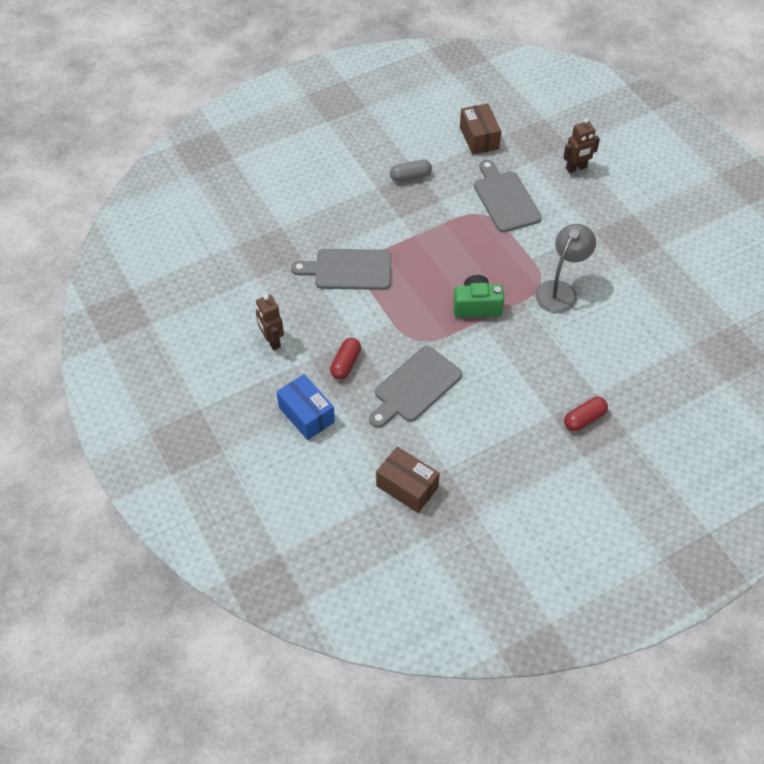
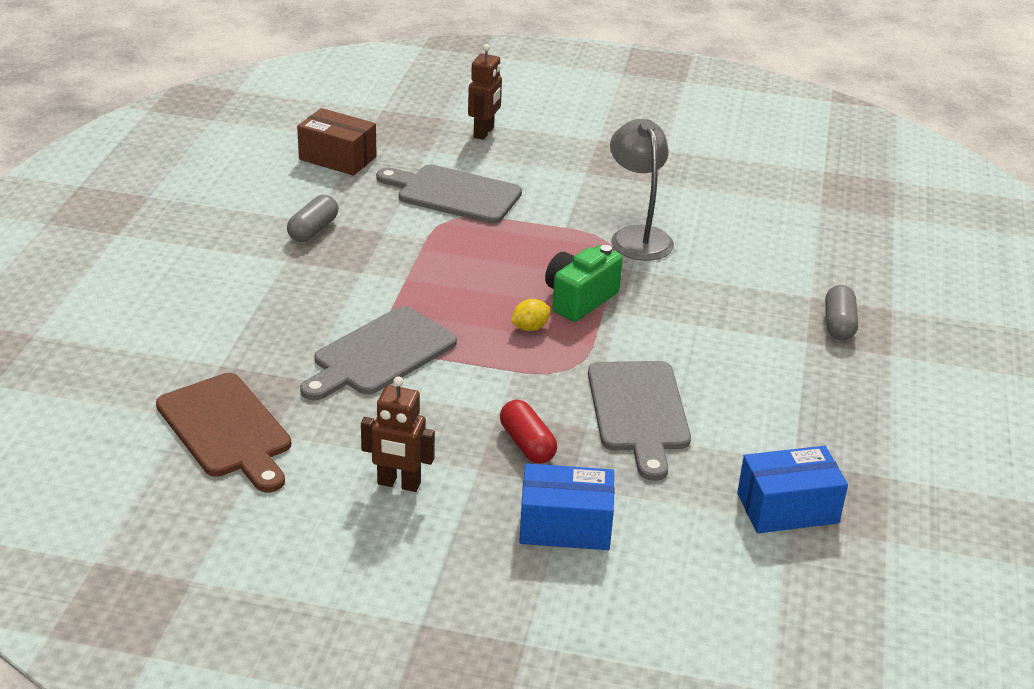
camera: 50 degrees left, 20 degrees down
brown box [376,446,440,513] -> blue box [737,446,848,533]
red capsule [564,397,608,431] -> grey capsule [825,285,858,340]
none -> brown cutting board [156,373,291,492]
none -> yellow lemon [511,299,551,331]

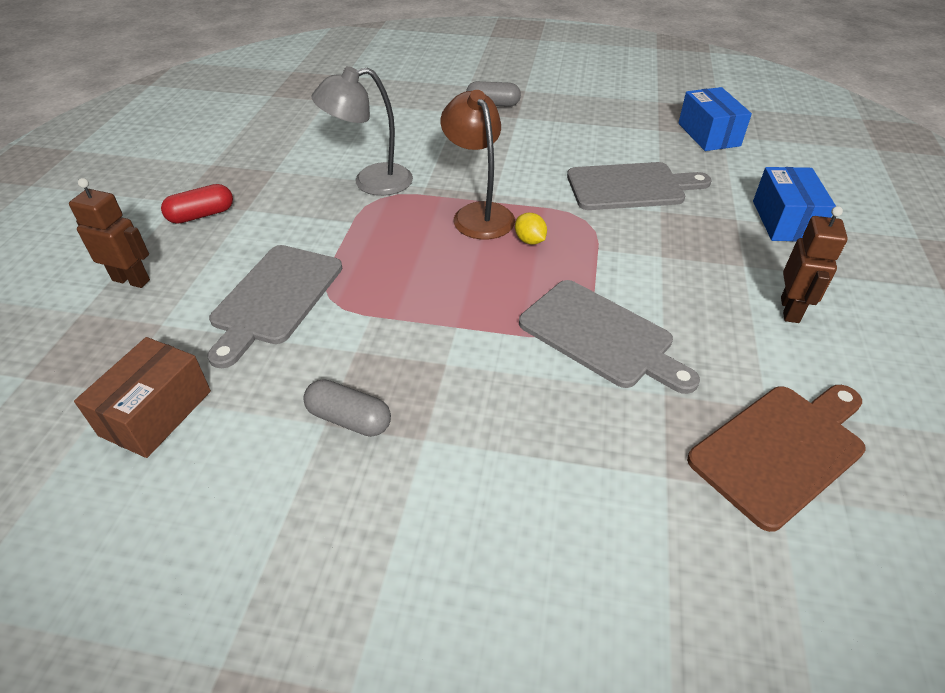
camera: 90 degrees left, 10 degrees up
red capsule [500,400,557,464] -> red capsule moved to [161,184,233,224]
green camera [545,245,623,322] -> brown lamp [441,90,515,239]

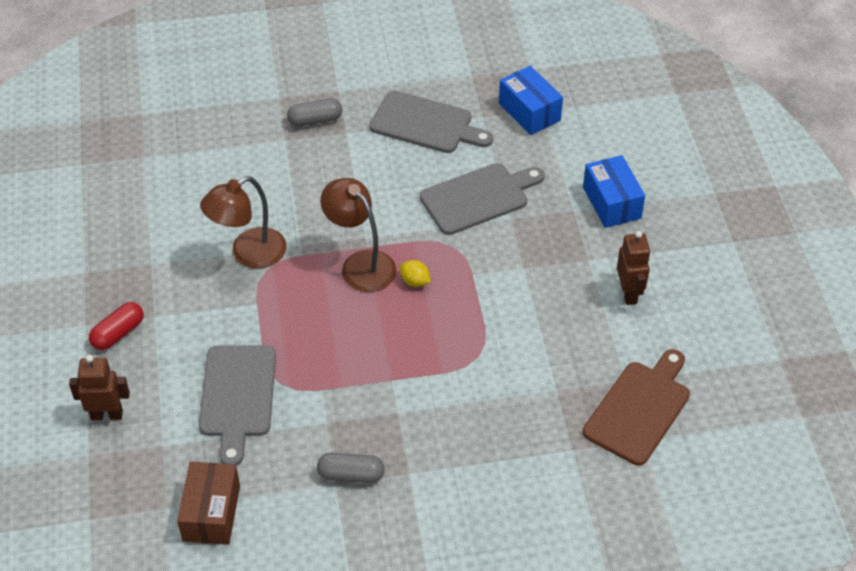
camera: 20 degrees left, 5 degrees up
grey lamp [312,66,413,196] -> brown lamp [200,176,287,268]
grey cutting board [519,280,700,394] -> grey cutting board moved to [369,90,493,153]

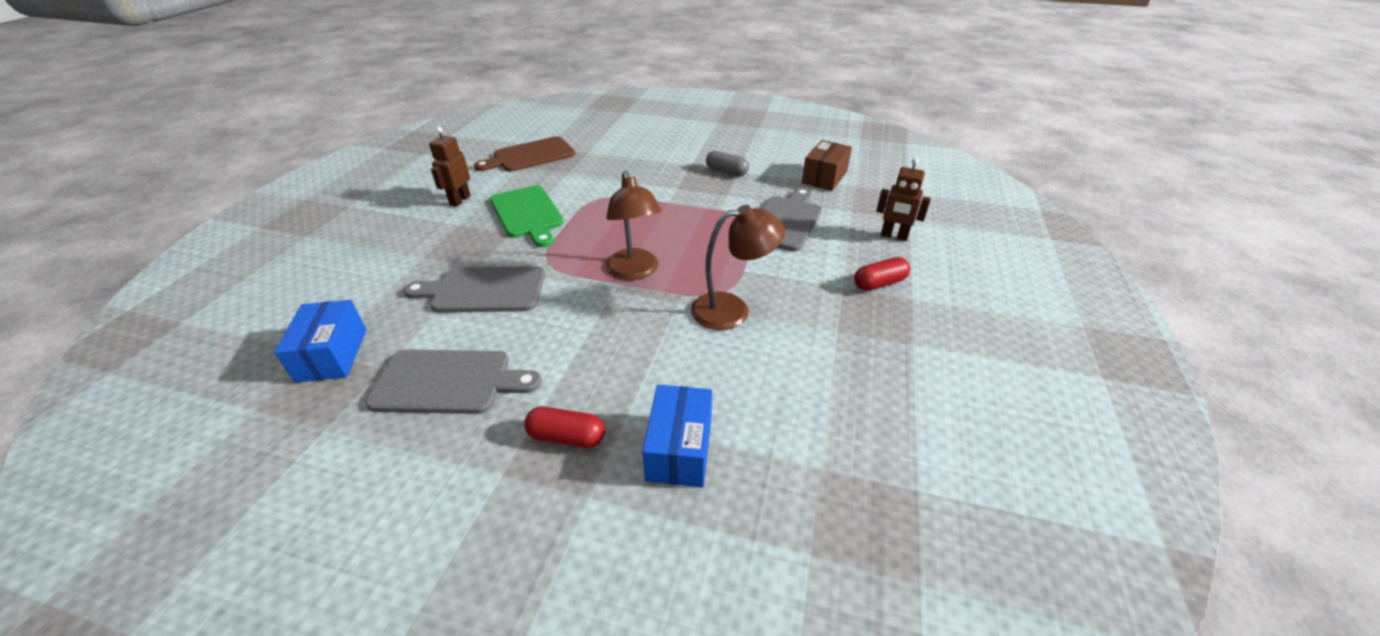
camera: 155 degrees left, 10 degrees down
grey capsule [287,98,342,127] -> red capsule [524,407,605,448]
grey cutting board [369,90,493,153] -> grey cutting board turned 135 degrees clockwise [365,349,541,414]
yellow lemon [400,260,431,287] -> none
blue box [583,155,645,228] -> blue box moved to [642,385,712,488]
none -> green cutting board [490,185,564,247]

